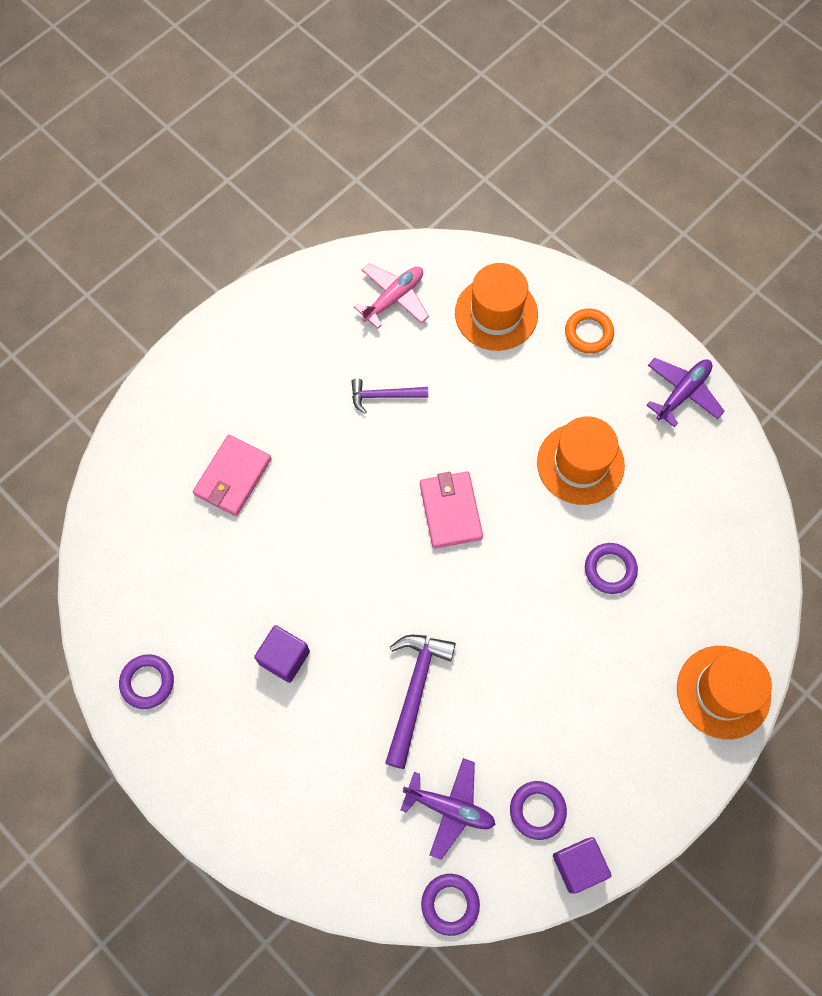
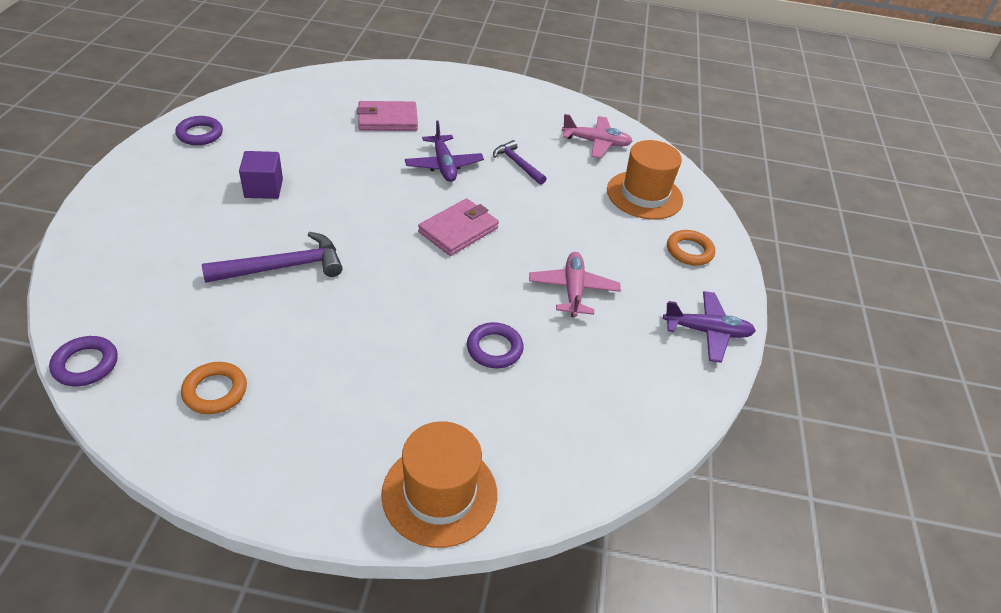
camera: 50 degrees right, 25 degrees down
purple plane [401,758,496,860] -> purple plane moved to [405,121,484,182]
purple ring [510,781,567,840] -> orange ring [181,362,247,414]
orange hat [537,417,625,505] -> pink plane [529,252,621,317]
purple cube [553,837,612,893] -> none

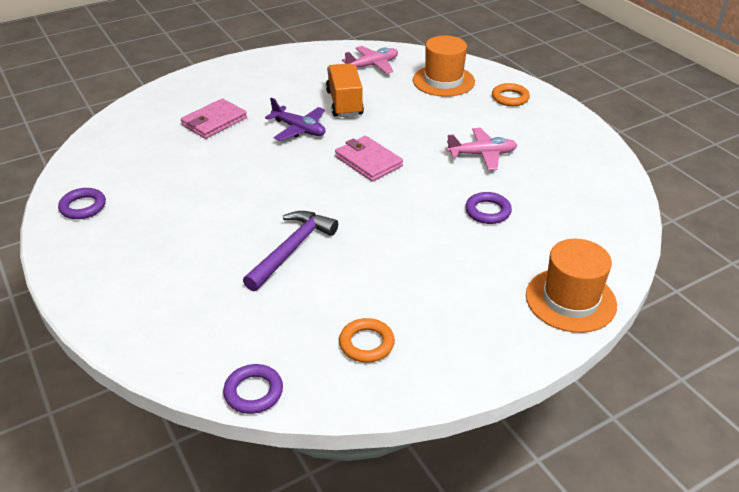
camera: 35 degrees left, 5 degrees down
purple cube [239,151,283,199] -> none
pink wallet [418,198,499,256] -> pink wallet turned 45 degrees counterclockwise [335,136,403,181]
purple hammer [493,140,546,185] -> orange truck [326,63,364,117]
pink plane [529,252,621,317] -> pink plane turned 120 degrees clockwise [446,128,517,170]
purple plane [663,291,756,363] -> none

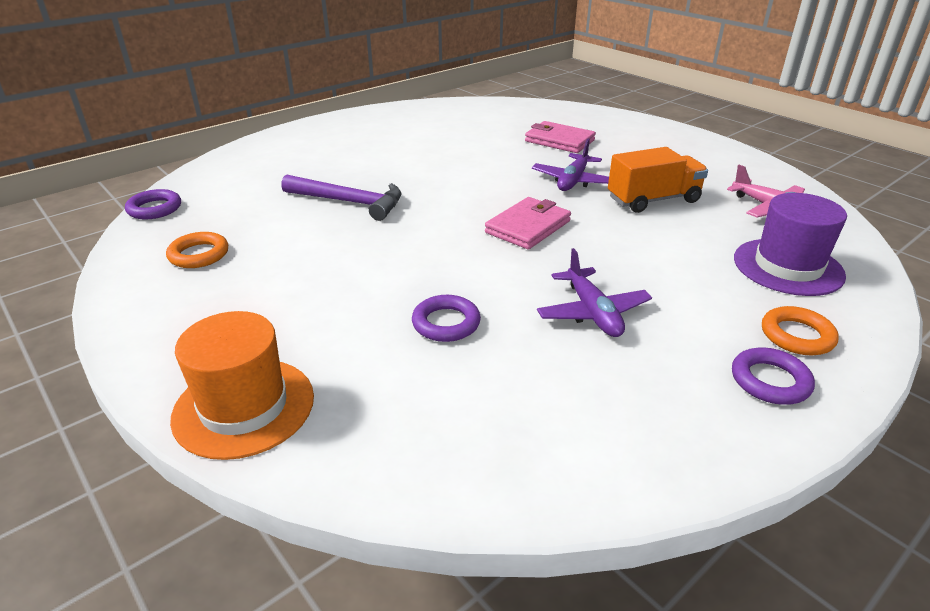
camera: 80 degrees right, 5 degrees down
purple ring [58,188,106,219] -> purple ring moved to [732,347,815,405]
orange hat [413,36,475,97] -> purple hat [734,193,847,296]
pink plane [446,128,517,170] -> purple plane [537,248,652,337]

